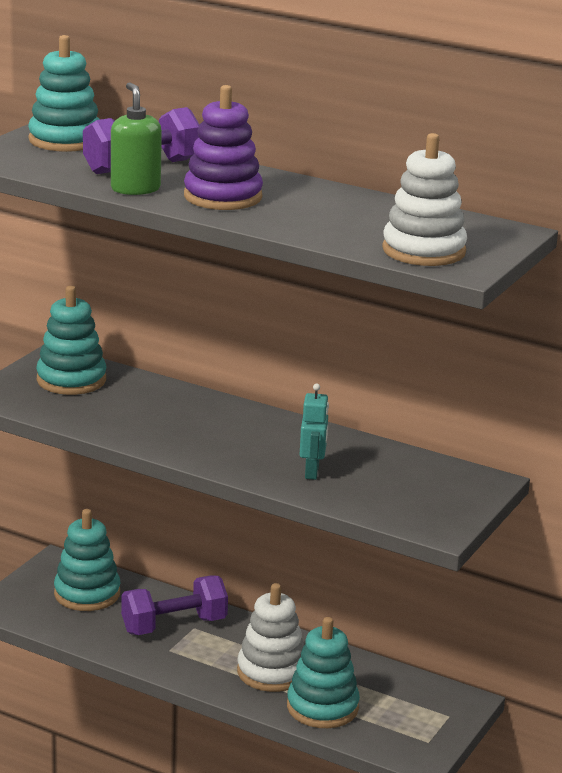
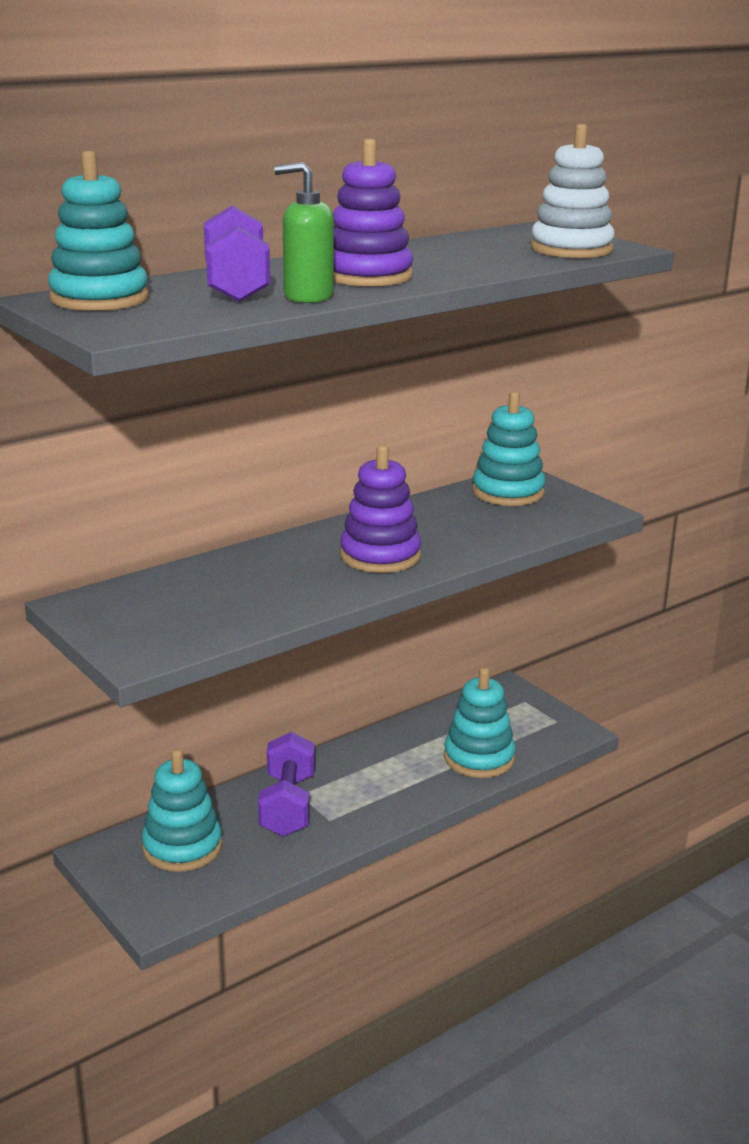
camera: 65 degrees left, 0 degrees up
turquoise stacking toy [36,286,106,395] -> turquoise stacking toy moved to [472,391,546,506]
white stacking toy [237,583,304,692] -> none
turquoise robot [300,383,329,480] -> none
none -> purple stacking toy [340,444,421,573]

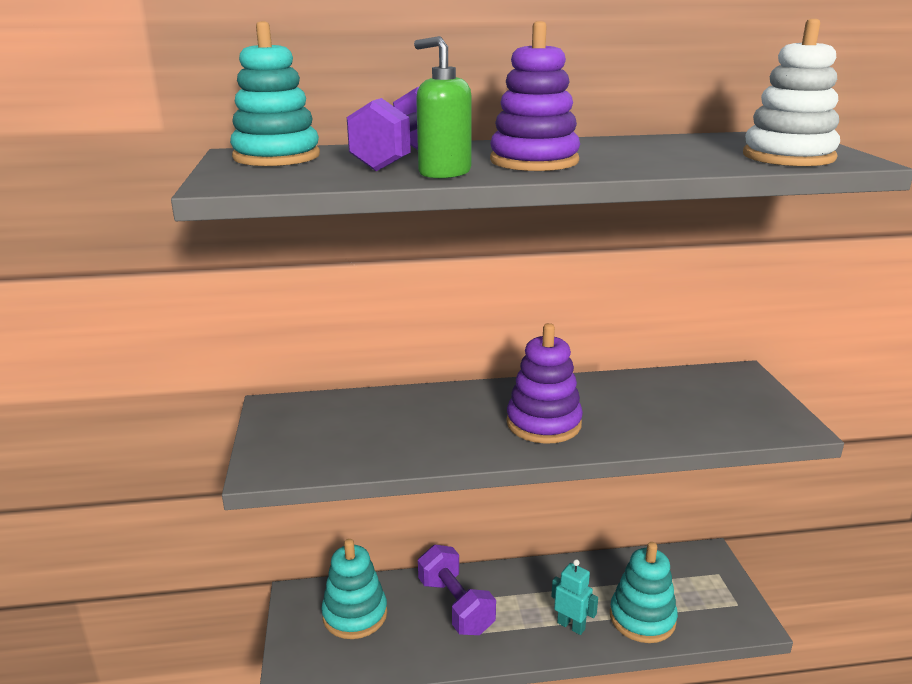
camera: 30 degrees right, 0 degrees up
purple dumbbell [258,732,315,837] -> purple dumbbell turned 60 degrees counterclockwise [418,545,496,635]
turquoise stacking toy [472,391,546,506] -> none
none -> turquoise robot [551,559,598,635]

